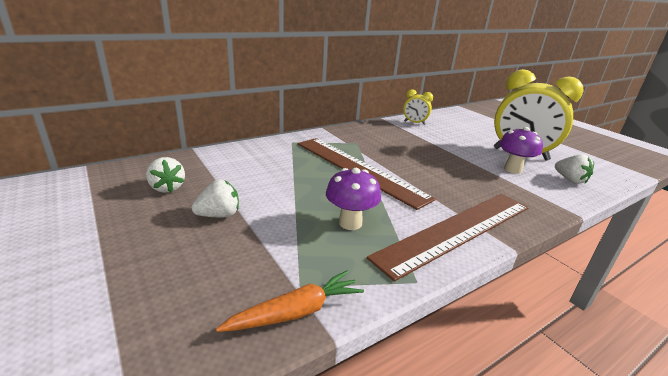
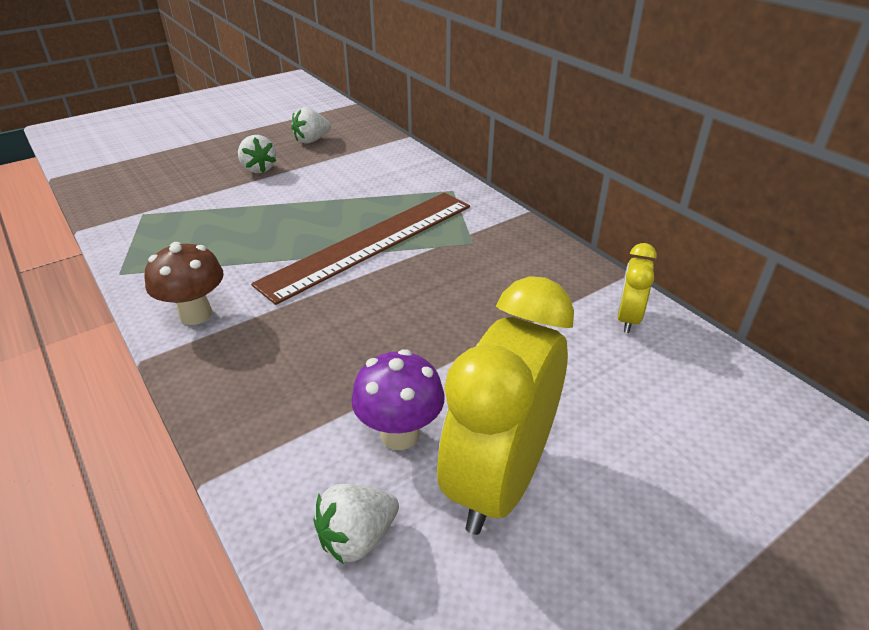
camera: 90 degrees right, 10 degrees up
orange carrot [216,271,364,332] -> none
purple mushroom [326,168,381,230] -> none
brown ruler [367,194,529,281] -> brown mushroom [145,242,224,325]

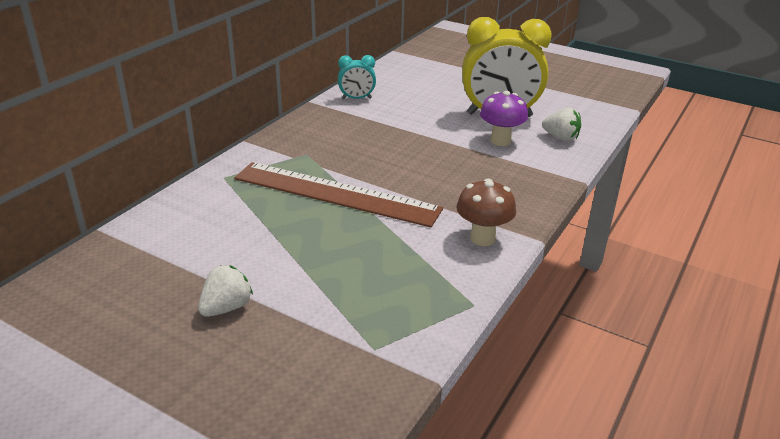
camera: 115 degrees left, 5 degrees down
white strawberry [291,107,331,144] -> none
yellow clock [617,243,657,333] -> turquoise clock [338,55,376,99]

